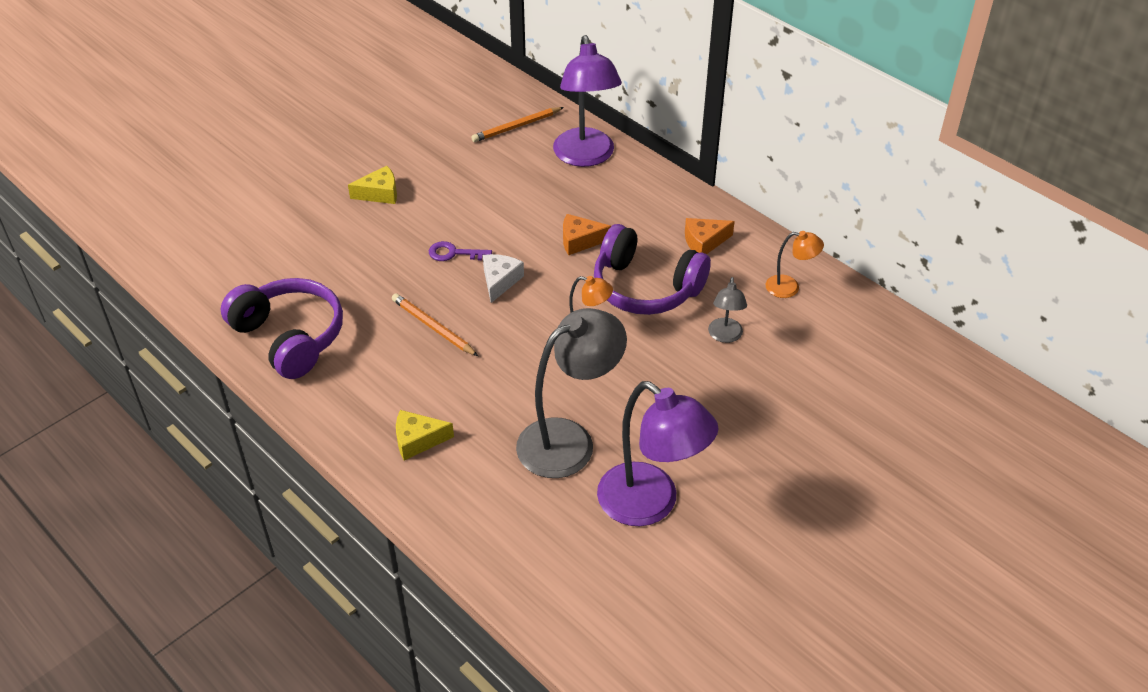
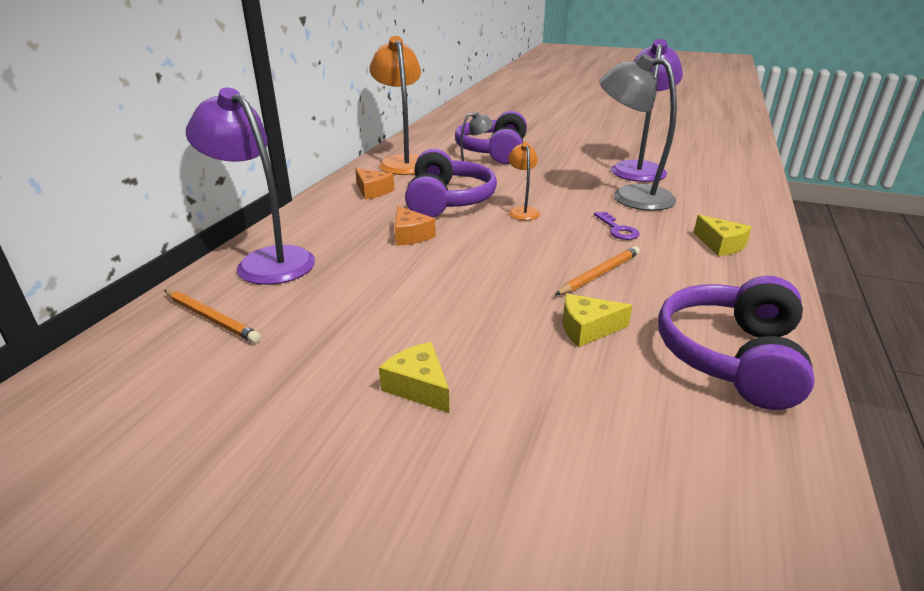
camera: 115 degrees left, 15 degrees down
orange pencil [392,293,478,356] -> orange pencil turned 150 degrees counterclockwise [555,246,640,295]
purple key [429,241,492,261] -> purple key moved to [594,211,640,240]
white cheese [483,254,524,303] -> none
purple lamp [553,35,622,167] -> purple lamp turned 105 degrees counterclockwise [186,88,315,285]
orange lamp [766,231,824,298] -> orange lamp [369,36,421,175], size x2.04
none -> purple headphones [455,111,527,164]
none -> yellow cheese [563,294,632,347]

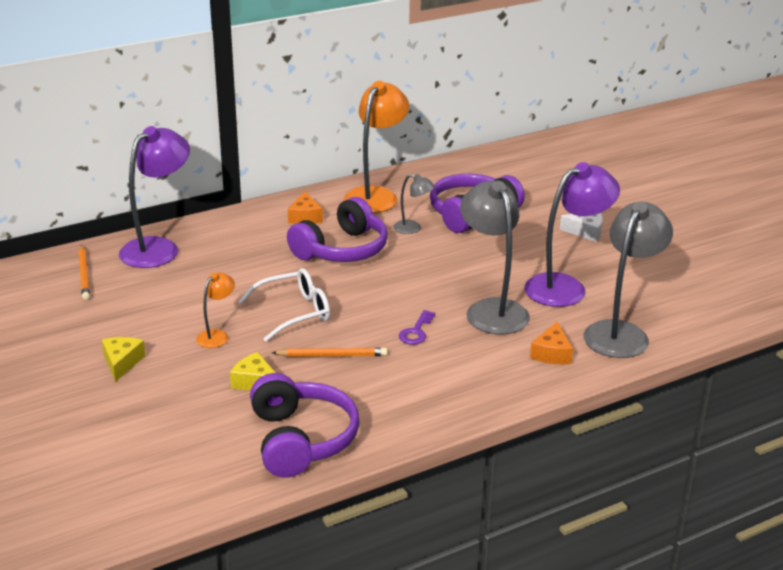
camera: 40 degrees right, 0 degrees up
purple lamp [186,88,315,285] -> purple lamp turned 45 degrees clockwise [119,126,190,268]
orange cheese [395,206,436,246] -> orange cheese moved to [530,322,573,365]
orange lamp [508,142,540,220] -> orange lamp moved to [196,272,235,348]
purple headphones [658,276,815,410] -> purple headphones turned 105 degrees clockwise [250,373,360,478]
yellow cheese [694,215,752,256] -> none
none -> white glasses [239,268,330,342]
none -> white cheese [560,213,603,242]
none -> grey lamp [583,201,673,358]

